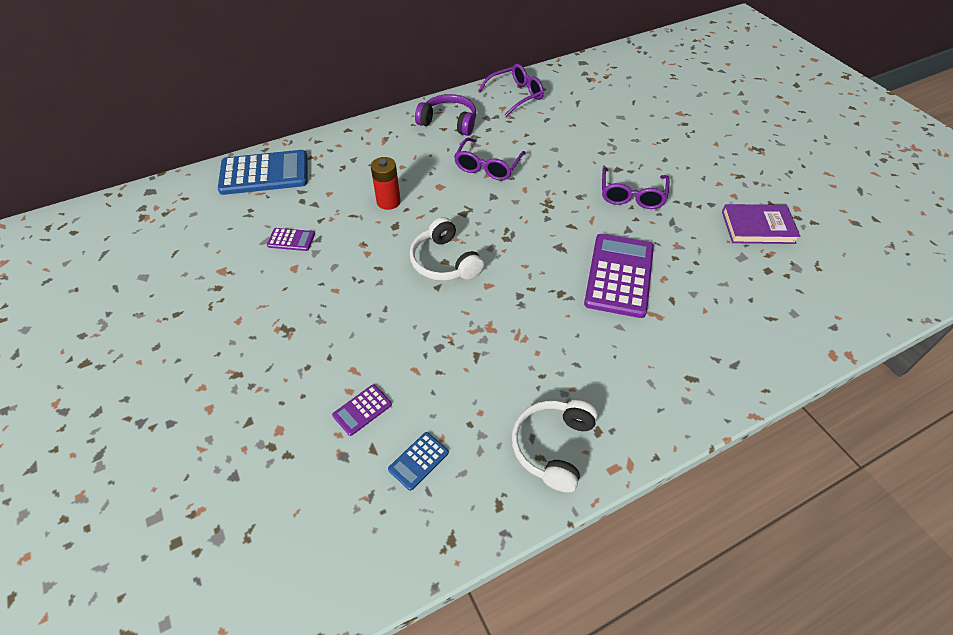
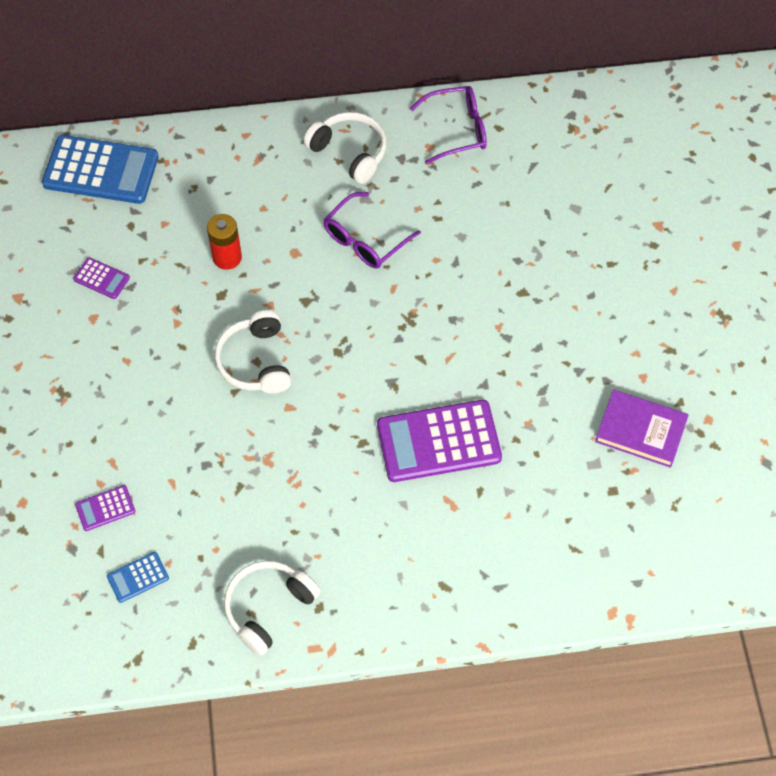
camera: 20 degrees right, 10 degrees up
purple headphones [415,94,476,136] -> white headphones [304,112,387,184]
purple calculator [584,234,654,318] -> purple calculator turned 135 degrees counterclockwise [377,400,502,482]
purple glasses [602,167,670,209] -> none

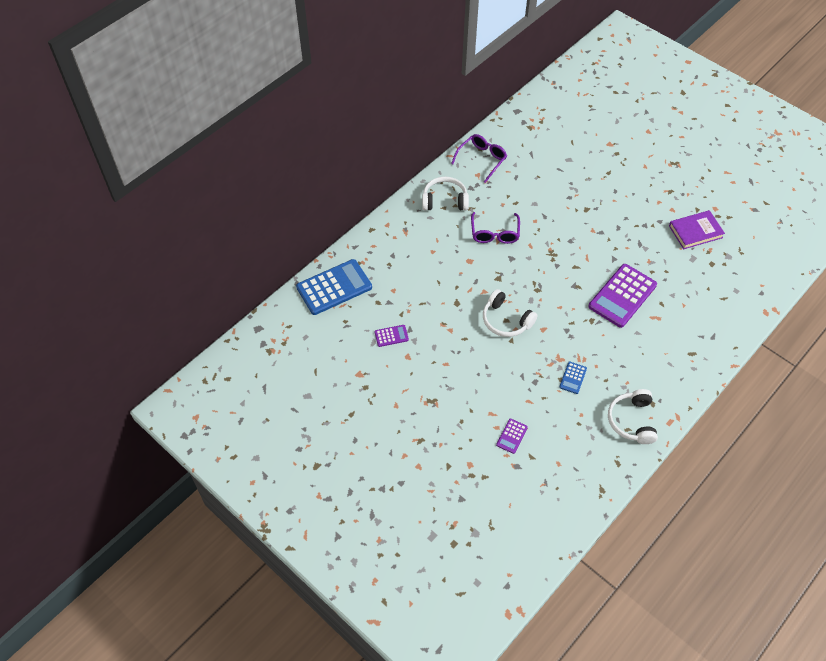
camera: 40 degrees left, 5 degrees down
blue calculator [107,552,169,603] -> blue calculator moved to [559,361,587,394]
red battery [207,214,242,270] -> none

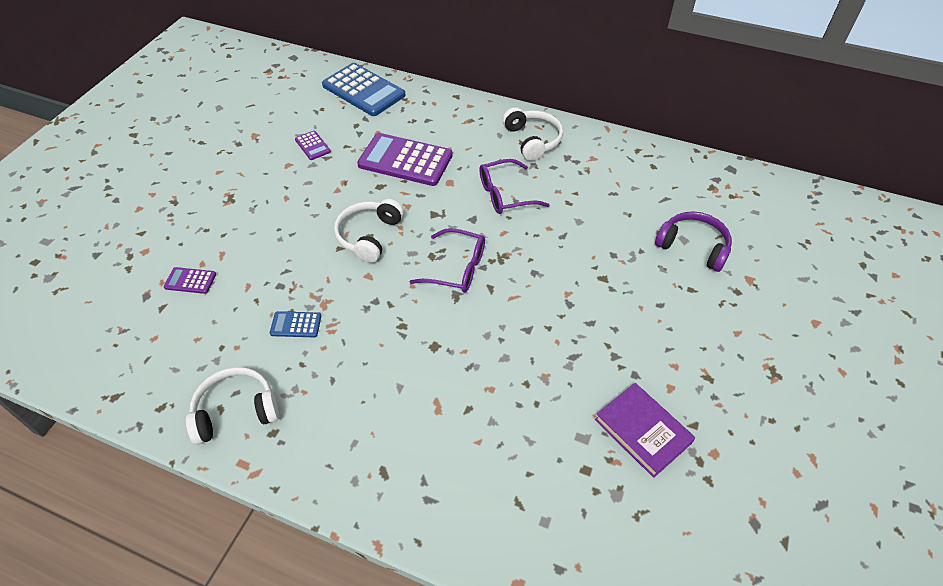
camera: 70 degrees right, 5 degrees down
purple glasses [451,134,507,183] -> purple glasses moved to [409,228,485,293]
purple calculator [588,264,657,328] -> purple calculator moved to [357,133,453,186]
none -> purple headphones [655,211,732,272]

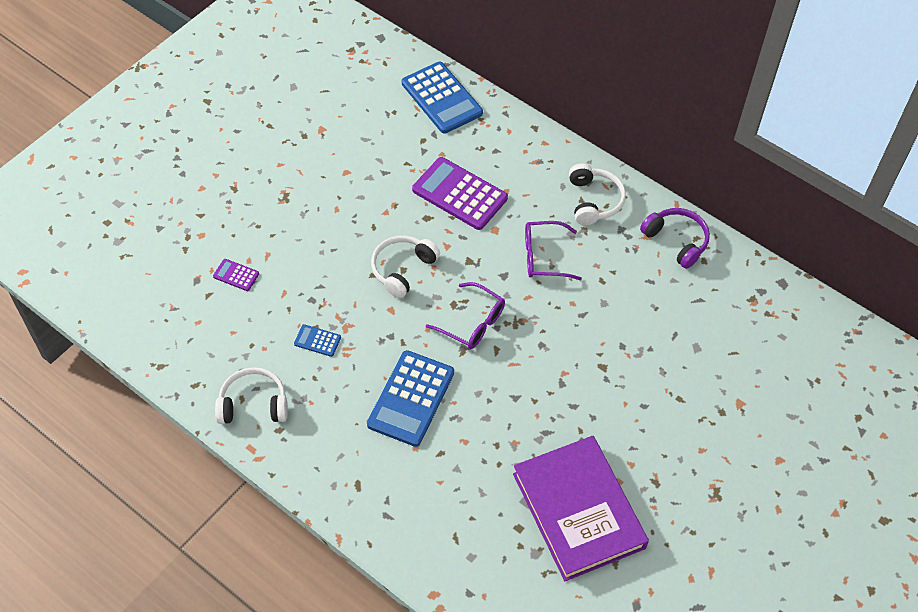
camera: 15 degrees right, 5 degrees up
purple calculator [295,131,331,160] -> none
purple book [595,383,695,478] -> purple book [513,436,649,581], size x1.82
purple headphones [655,211,732,272] -> purple headphones moved to [640,208,710,269]
none -> blue calculator [367,350,454,447]

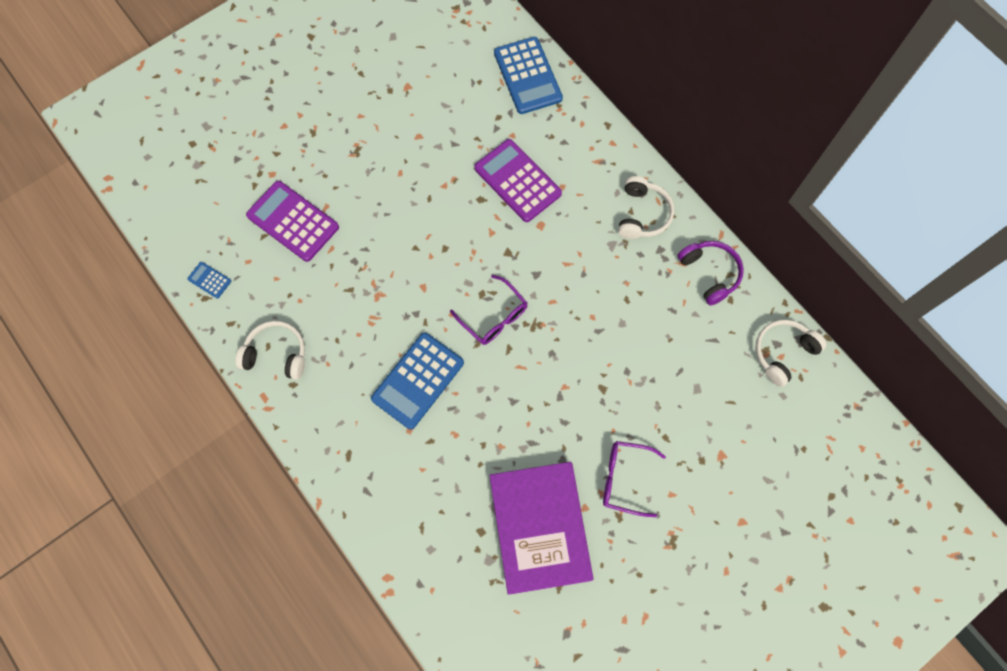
camera: 15 degrees right, 15 degrees up
purple calculator [213,259,259,291] -> purple calculator [246,181,339,262], size x2.20
blue calculator [294,324,341,357] -> blue calculator moved to [187,262,231,298]
white headphones [371,236,440,298] -> white headphones moved to [755,319,827,387]
purple glasses [525,221,582,280] -> purple glasses moved to [603,441,666,517]

